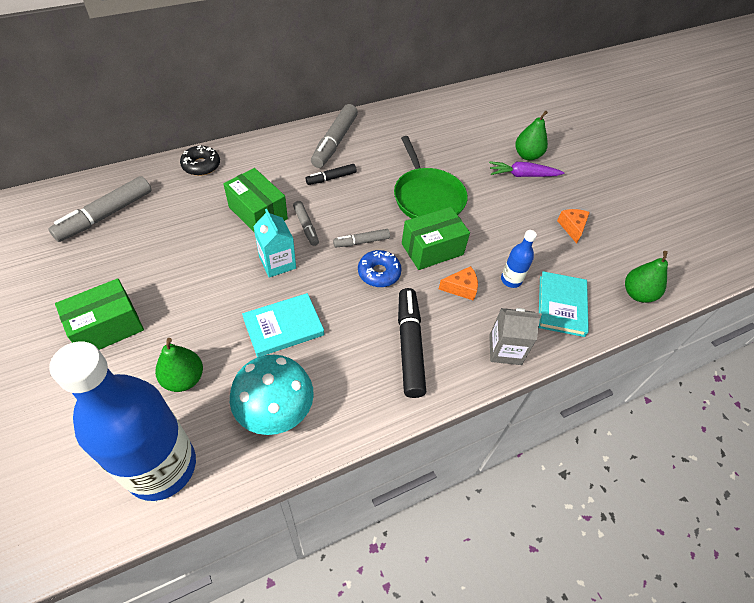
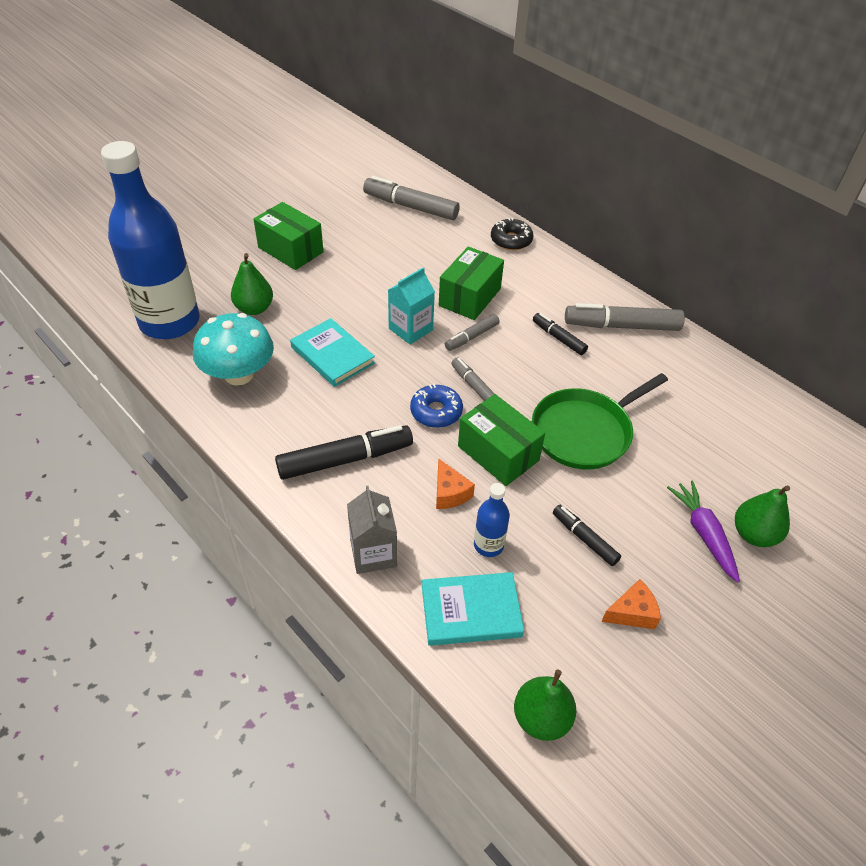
camera: 75 degrees right, 5 degrees down
none -> black marker [553,505,621,566]

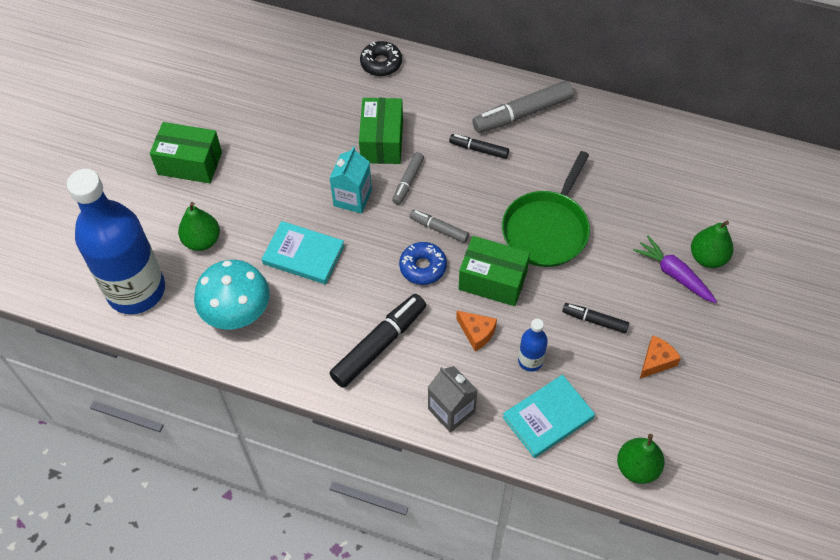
camera: 25 degrees left, 10 degrees up
grey marker [363,176,460,220] -> none

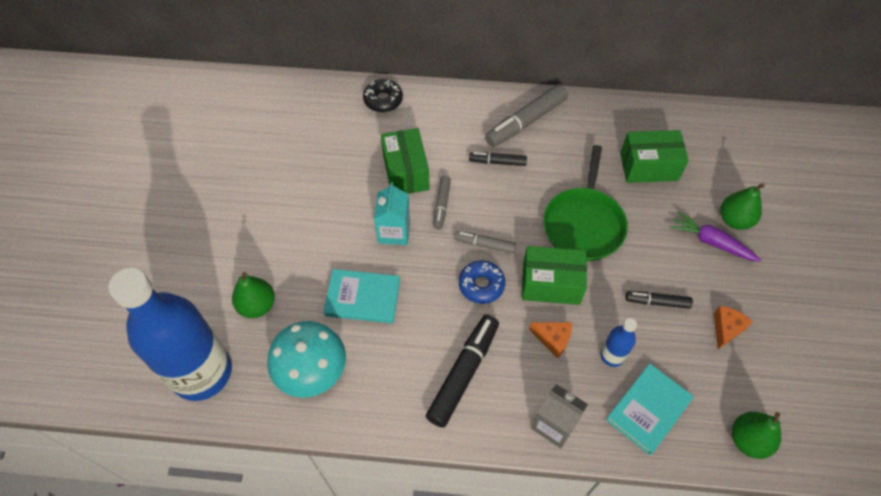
camera: 15 degrees left, 0 degrees up
green box [150,122,222,183] -> green box moved to [620,130,689,183]

